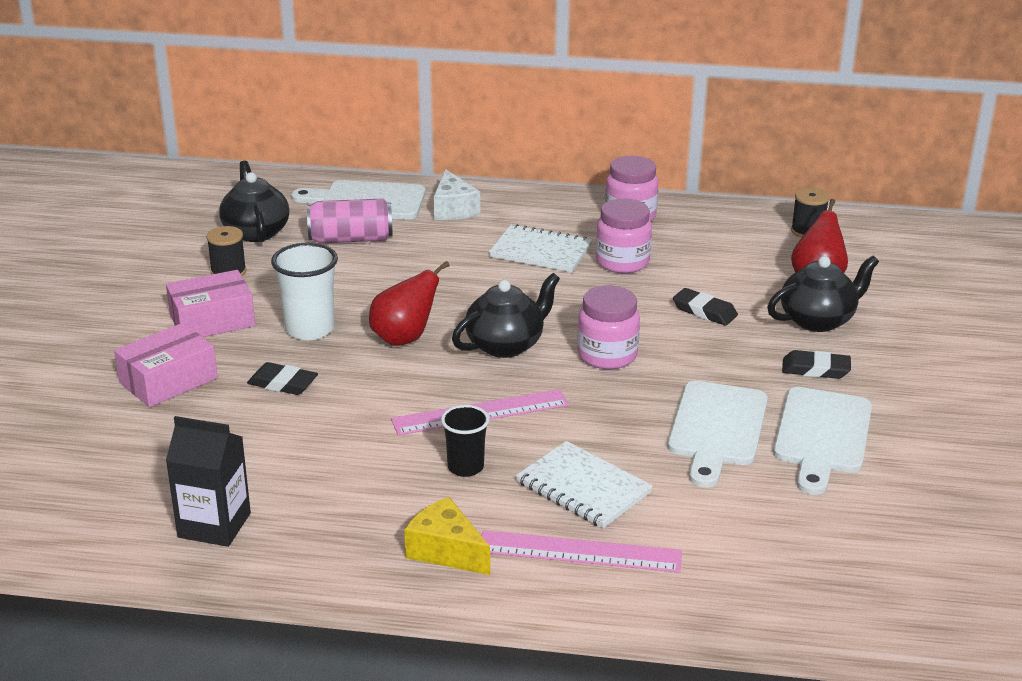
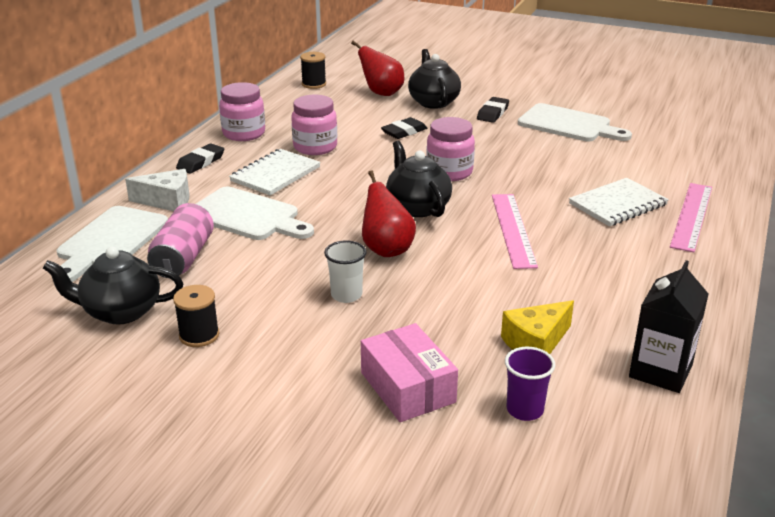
camera: 75 degrees left, 0 degrees up
pink box [166,270,255,337] -> none
black eraser [247,362,318,395] -> black eraser moved to [176,143,224,174]
white cup [271,243,338,340] -> white cup [324,240,367,303], size x0.64
yellow cheese [404,497,490,575] -> yellow cheese moved to [501,300,574,354]
black cup [441,405,490,477] -> none
white cutting board [668,381,768,488] -> white cutting board moved to [196,187,314,240]
none -> purple cup [505,347,555,421]

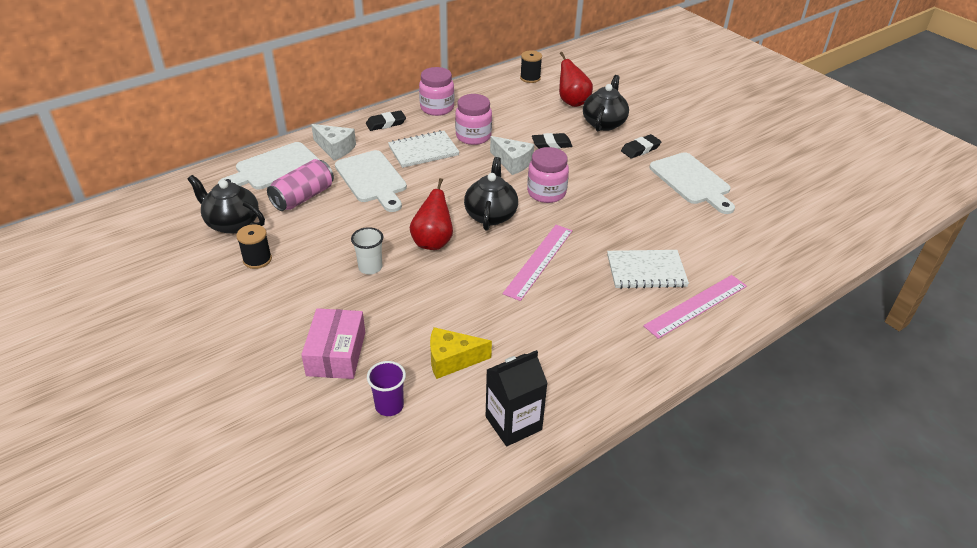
camera: 30 degrees right, 10 degrees up
none -> white cheese [490,136,534,175]

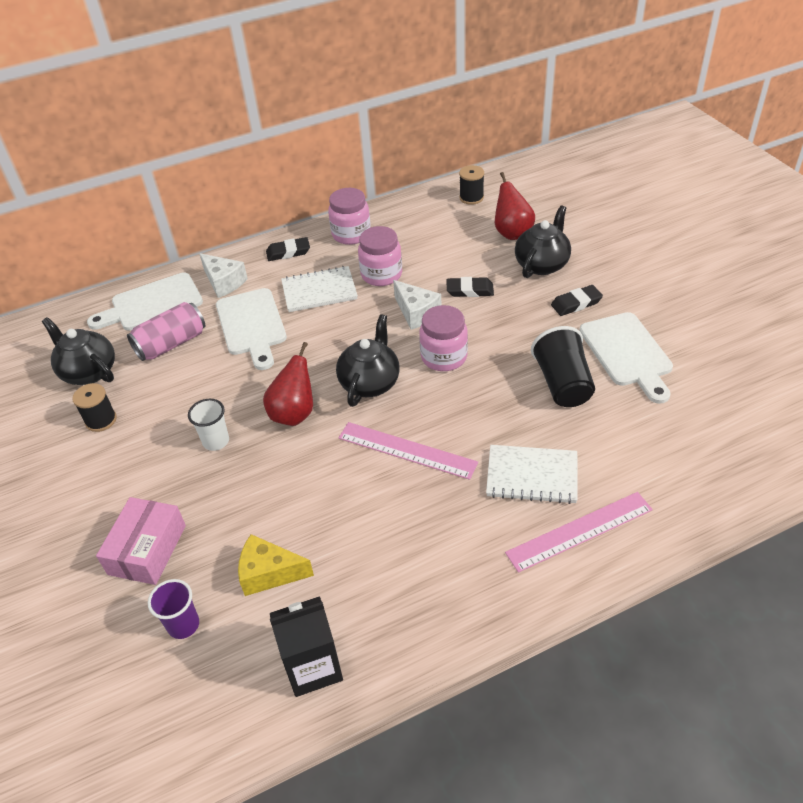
camera: 15 degrees right, 5 degrees up
pink ruler [502,225,573,301] -> pink ruler turned 75 degrees clockwise [338,422,478,480]
none -> black cup [531,326,595,407]

